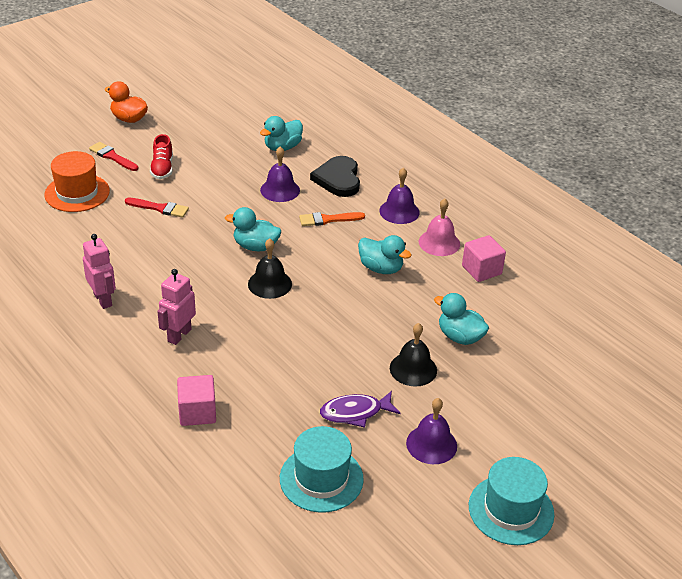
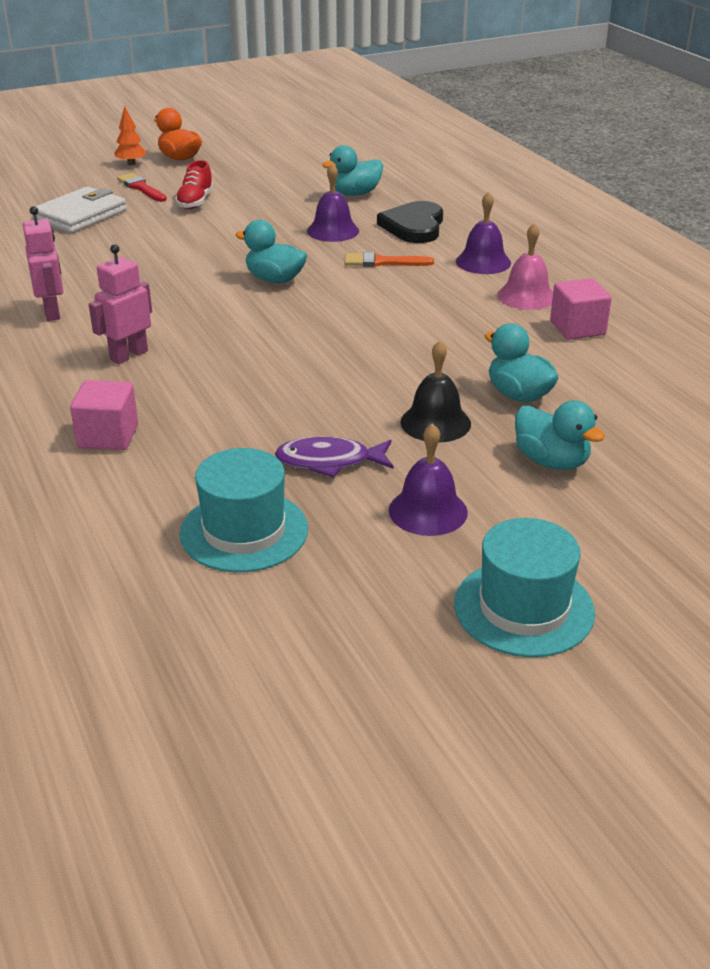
camera: 15 degrees right, 5 degrees down
orange hat [44,151,110,212] -> white wallet [33,187,127,233]
red brush [125,198,189,218] -> none
black bell [248,238,292,299] -> none
turquoise duck [358,235,412,274] -> turquoise duck moved to [515,400,605,470]
none -> orange tree [115,106,147,165]

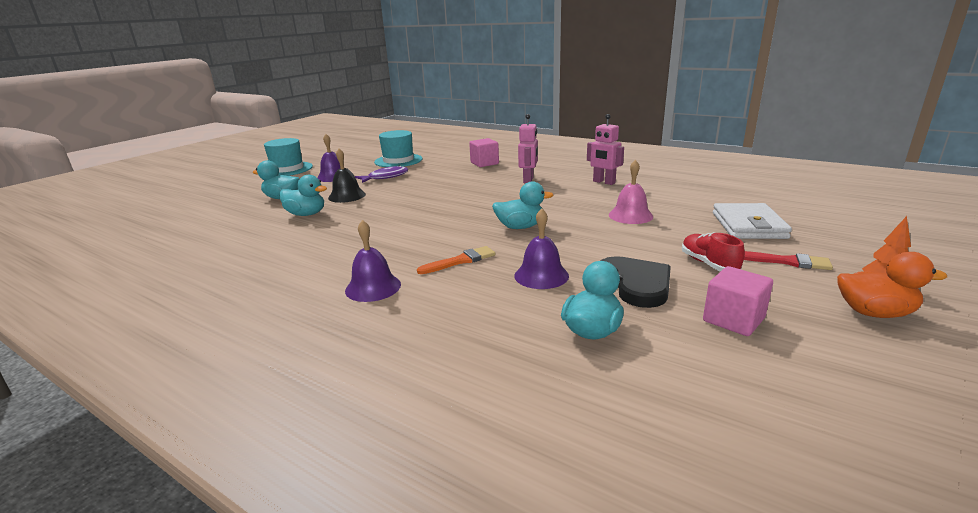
camera: 150 degrees right, 10 degrees down
black heart [377,201,443,243] -> black heart moved to [601,256,671,308]
pink bell [497,223,553,310] -> pink bell moved to [609,160,653,224]
pink cube [550,278,612,340] -> pink cube moved to [703,266,773,336]

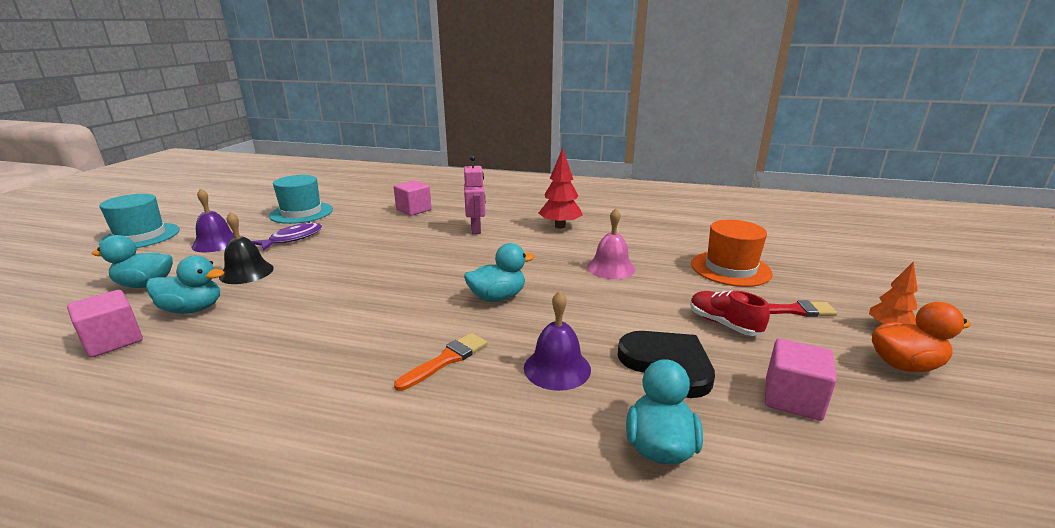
camera: 20 degrees left, 0 degrees up
purple bell [345,220,401,302] -> none
pink robot [587,114,624,185] -> red tree [539,148,582,228]
white wallet [713,203,792,239] -> orange hat [691,220,773,287]
none -> pink cube [67,290,143,357]

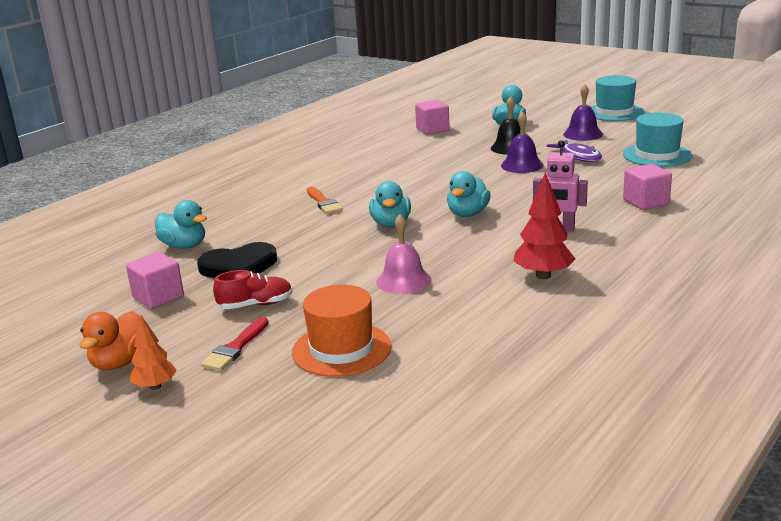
camera: 115 degrees right, 0 degrees up
turquoise duck [146,256,224,314] -> turquoise duck moved to [447,171,491,217]
purple bell [524,291,591,391] -> purple bell moved to [501,111,543,173]

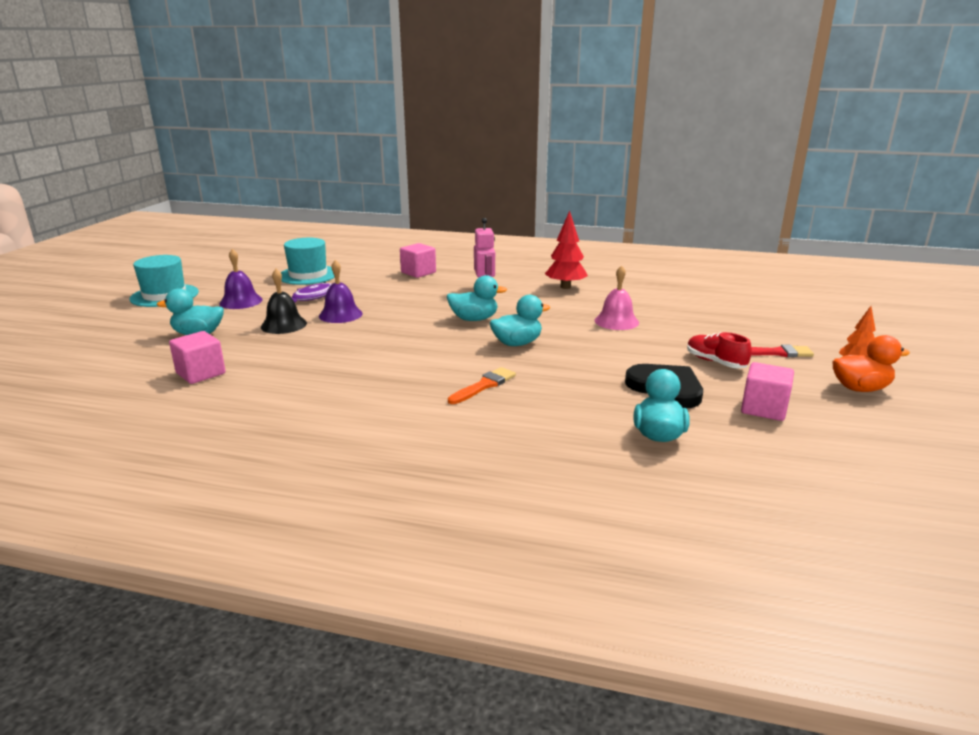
camera: 115 degrees left, 0 degrees up
orange hat [292,285,391,377] -> none

